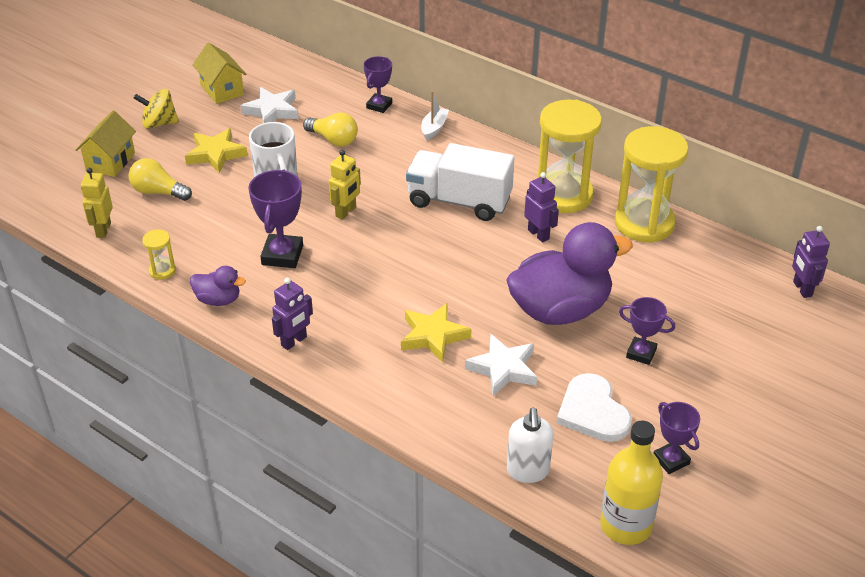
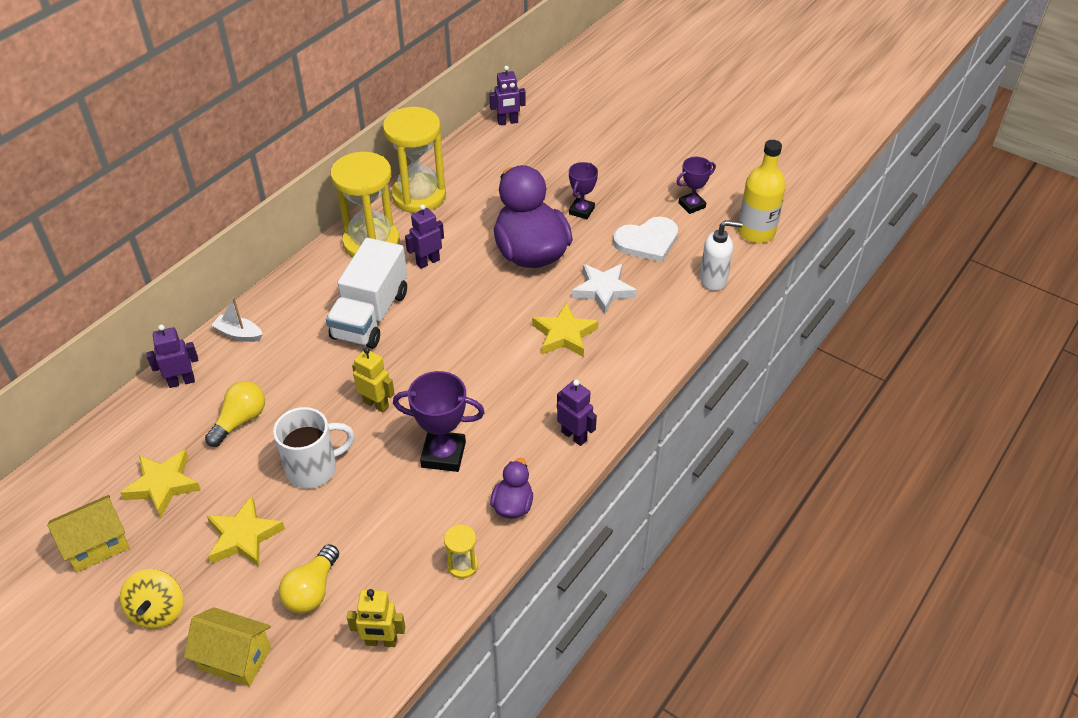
camera: 90 degrees left, 5 degrees up
white star [240,87,299,123] -> yellow star [120,449,201,517]
purple trophy [364,56,392,113] -> purple robot [146,325,198,388]

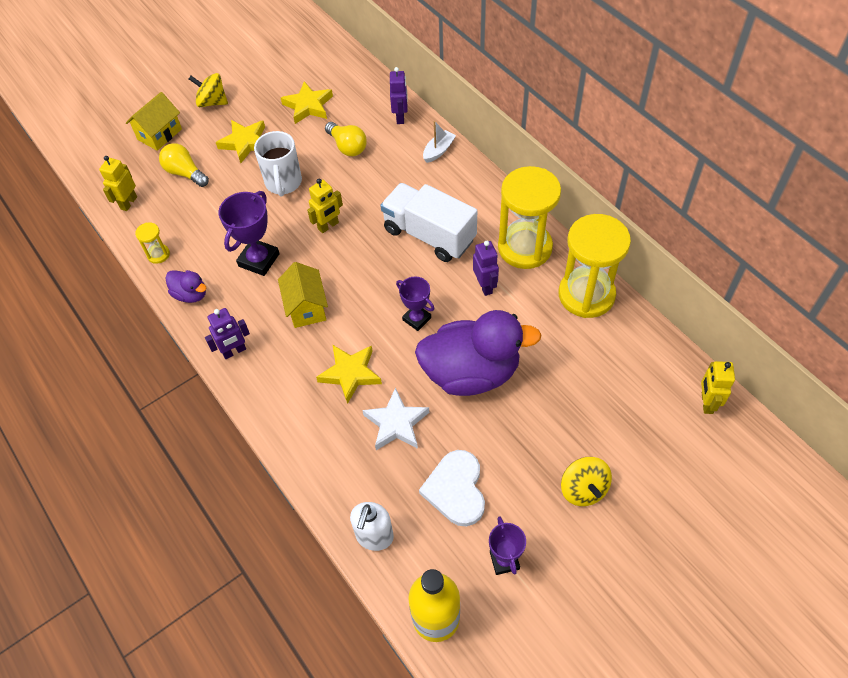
camera: 110 degrees right, 10 degrees up
yellow house [47,495,130,572] -> yellow house moved to [278,262,328,328]
purple robot [489,66,526,125] -> yellow robot [701,361,735,414]
purple trophy [569,162,598,219] -> purple trophy moved to [396,277,435,331]
none -> yellow spinning top [561,457,612,506]

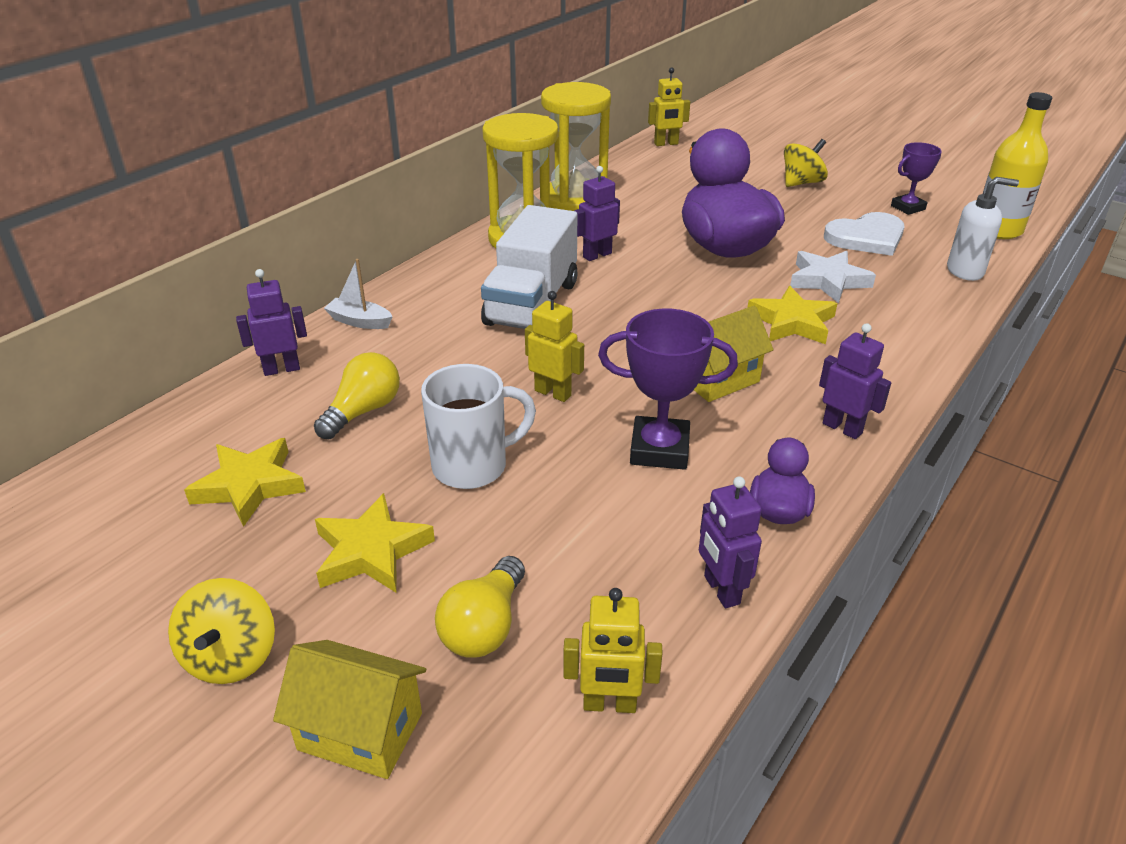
camera: 110 degrees left, 20 degrees down
yellow hourglass [135,222,170,264] -> purple robot [699,476,762,608]
purple trophy [396,277,435,331] -> none

